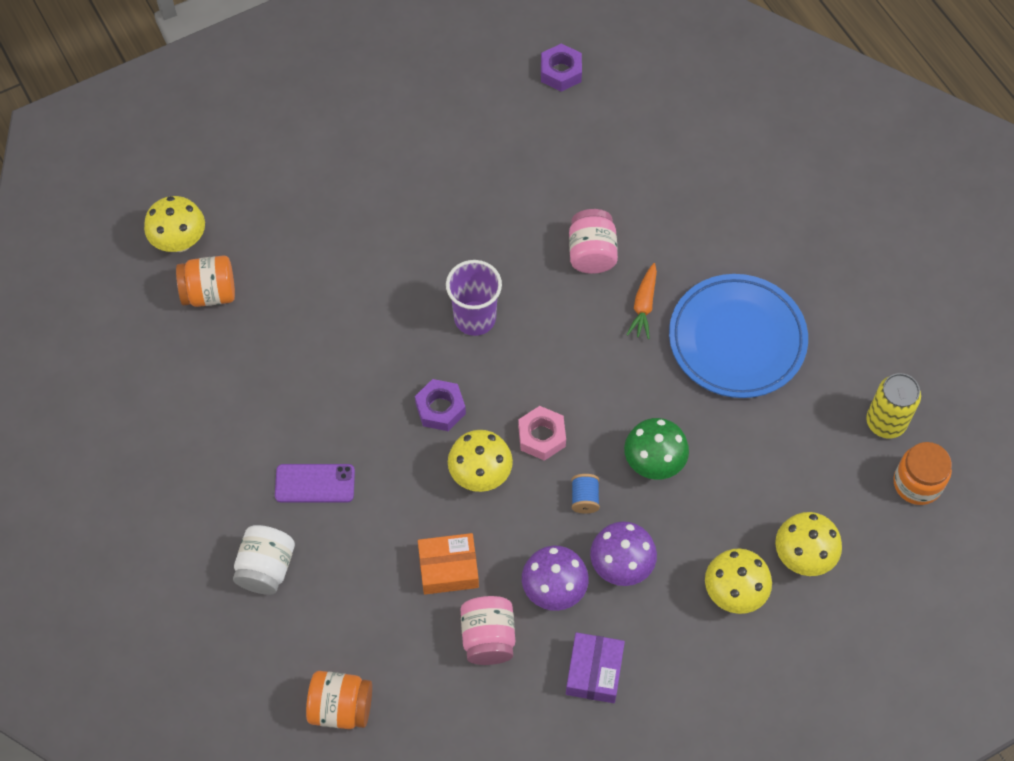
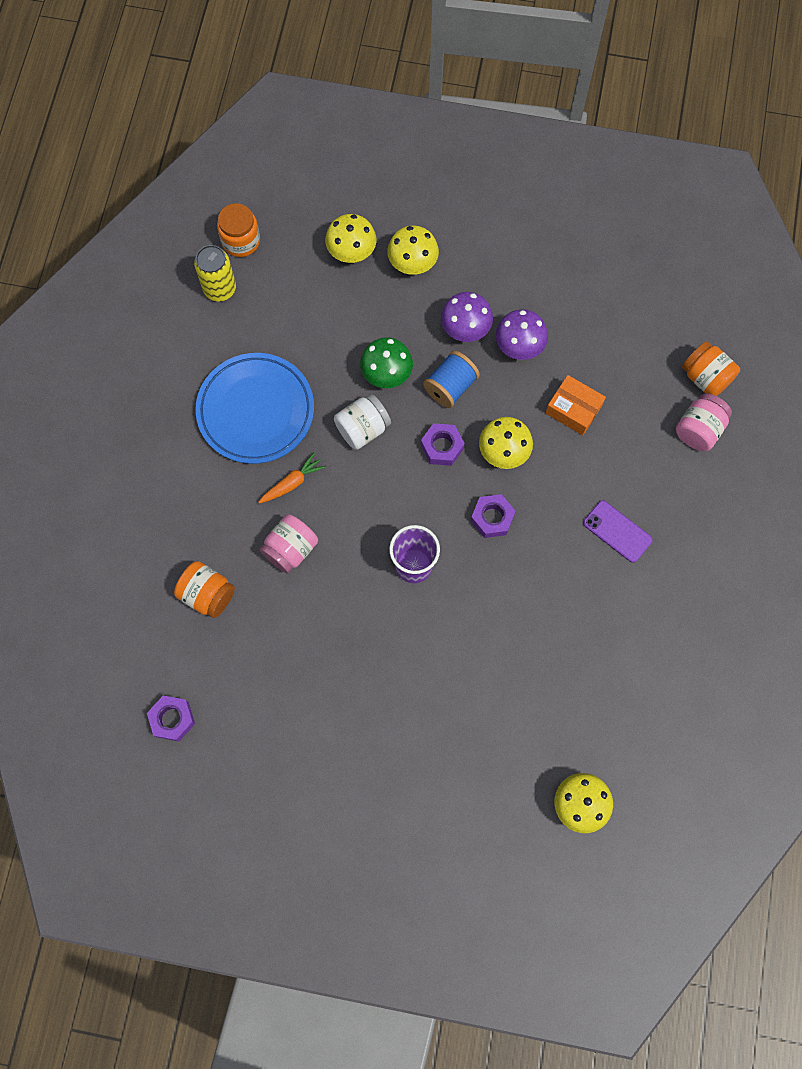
camera: 140 degrees left, 10 degrees up
orange jar [176,255,235,307] -> orange jar moved to [174,561,235,618]
white jar [233,525,295,595] -> white jar moved to [334,394,391,450]
pink jar [460,596,515,665] -> pink jar moved to [676,393,732,451]
pink nut [518,406,566,461] -> purple nut [421,423,465,466]
purple box [566,632,625,703] -> none
blue spool [571,474,600,513] -> blue spool [423,351,480,408], size x1.68

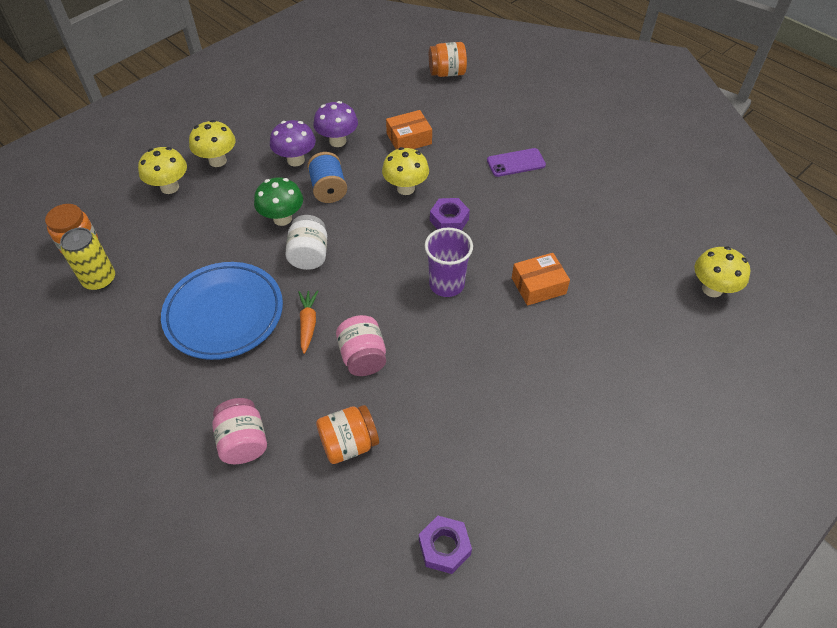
camera: 55 degrees left, 20 degrees down
purple nut [421,423,465,466] -> none
pink jar [676,393,732,451] -> pink jar moved to [212,398,267,464]
none -> orange box [512,253,570,306]

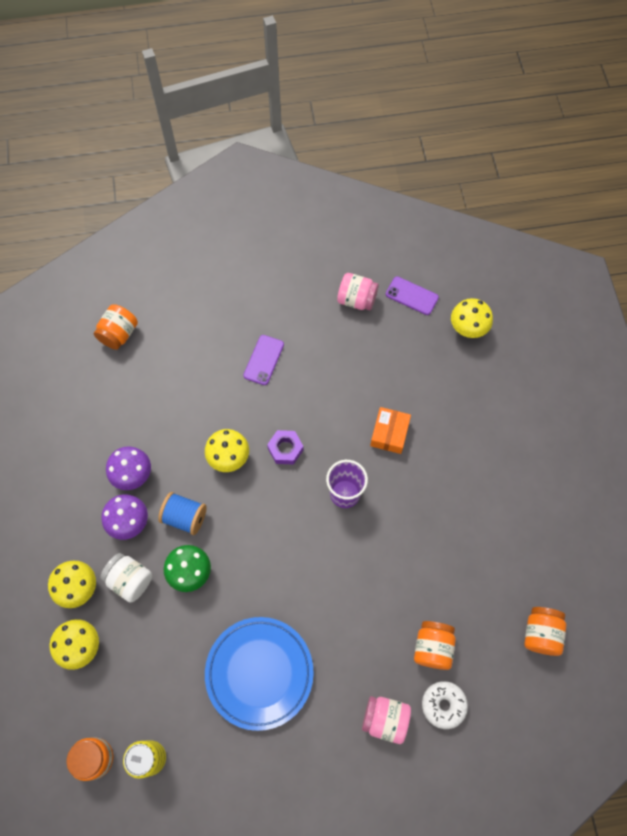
camera: 55 degrees left, 15 degrees up
white jar [285,215,327,270] -> white jar moved to [100,553,152,603]
orange carrot [298,290,318,354] -> none
pink jar [336,315,386,376] -> pink jar moved to [337,273,379,311]
orange box [386,110,432,149] -> none
purple nut [419,516,472,574] -> orange jar [524,607,566,656]
none -> purple phone [386,276,439,315]
none -> white donut [422,681,468,729]

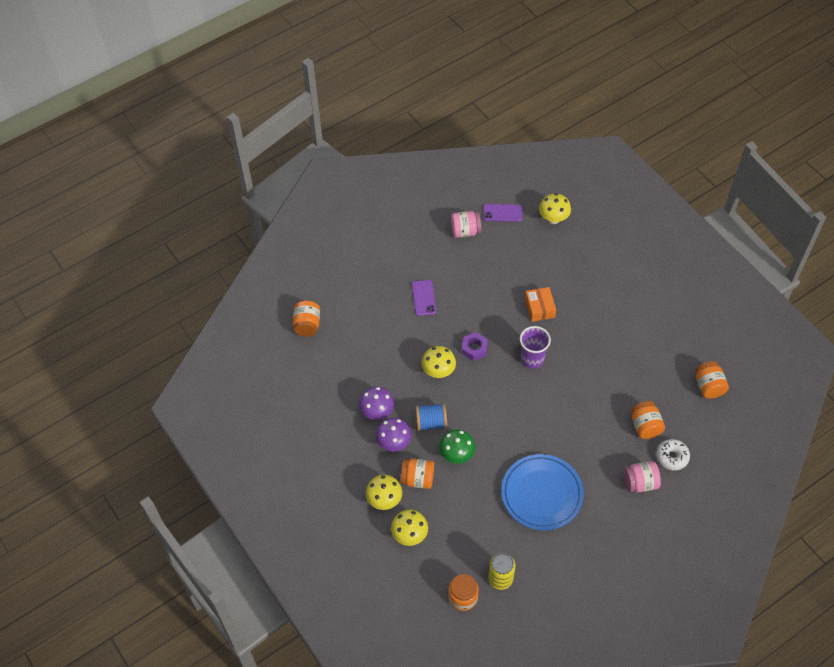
camera: 25 degrees left, 10 degrees down
white jar [100,553,152,603] -> orange jar [401,458,434,489]

